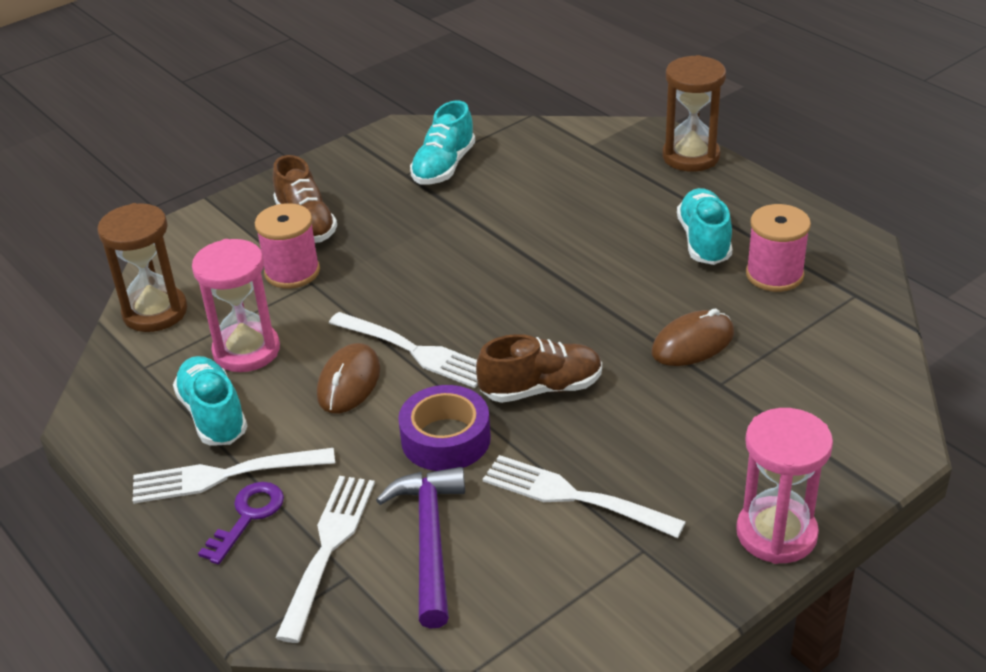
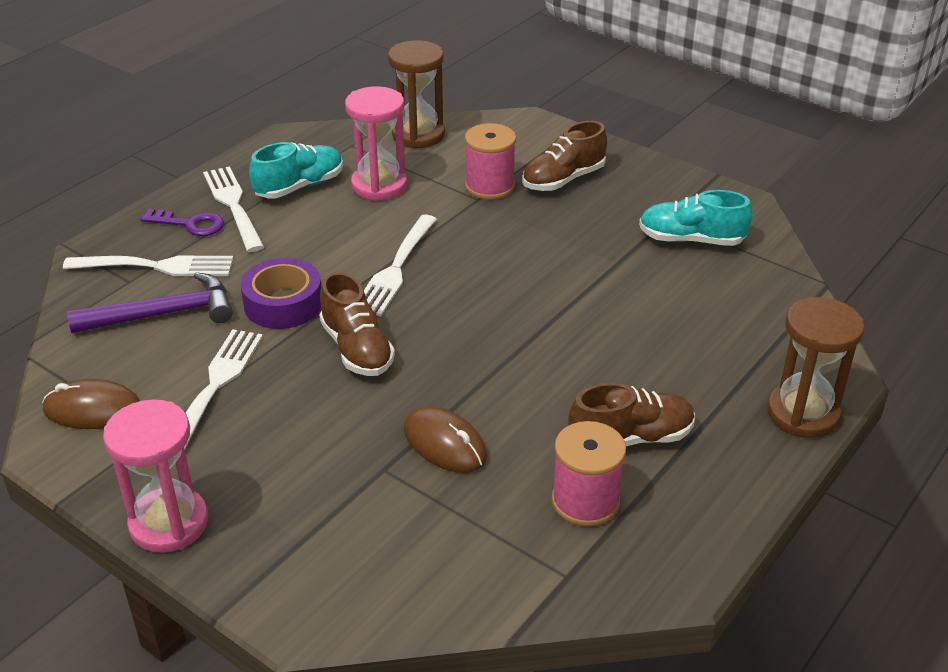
camera: 75 degrees right, 0 degrees up
brown mouse [317,343,380,413] -> brown mouse moved to [42,379,140,429]
turquoise shoe [677,188,732,265] -> brown shoe [568,383,695,446]

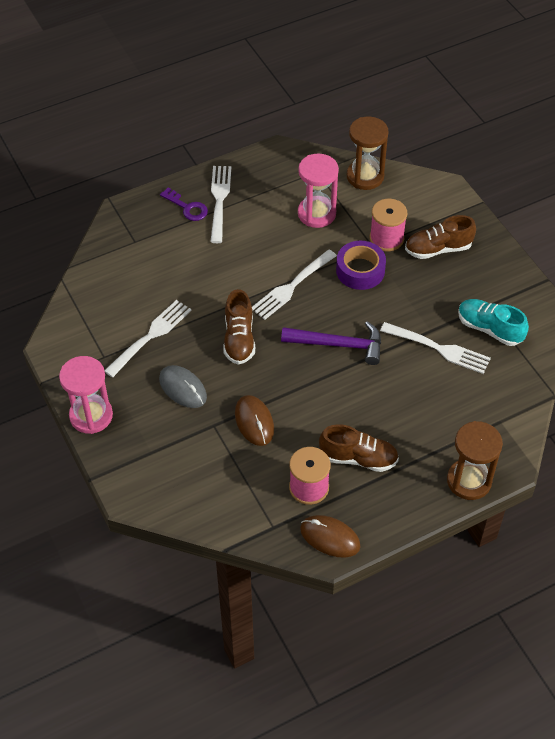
camera: 25 degrees right, 15 degrees up
brown mouse [42,379,140,429] -> brown mouse moved to [300,515,361,558]
white fork [63,255,233,276] -> white fork moved to [380,322,491,374]
purple hammer [67,272,233,333] -> purple hammer moved to [281,321,381,365]
purple tape [241,258,321,329] -> purple tape moved to [336,241,386,290]
turquoise shoe [249,142,343,199] -> none
none -> grey mouse [159,365,207,408]

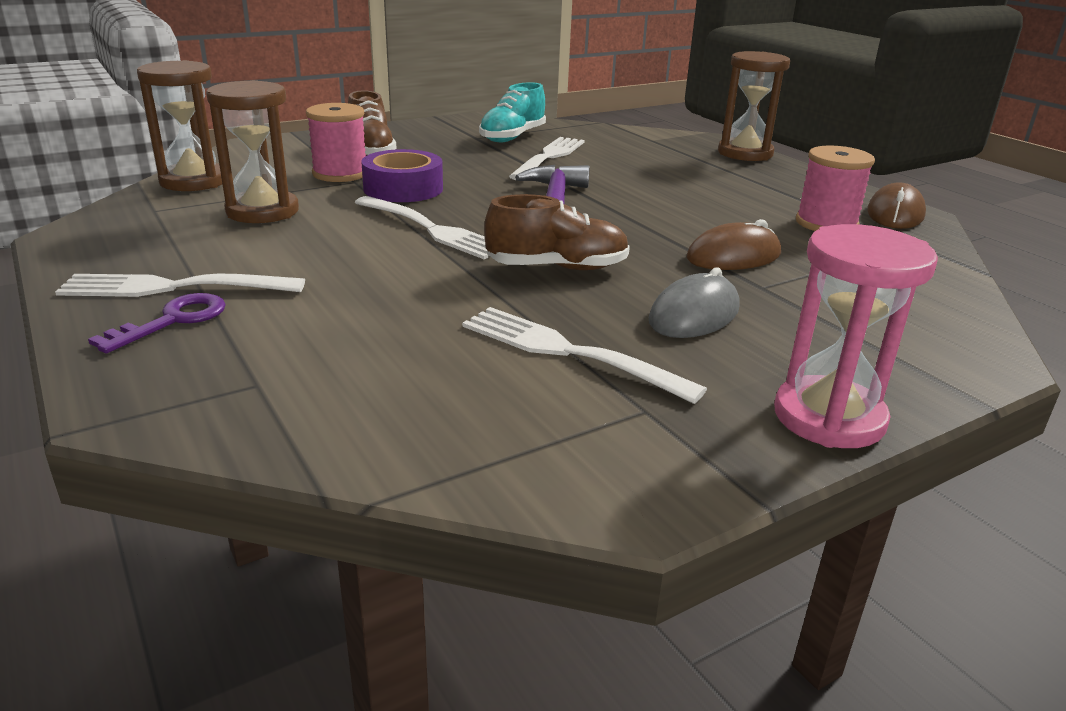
camera: 95 degrees left, 25 degrees down
pink hourglass [298,153,339,228] -> brown hourglass [206,80,299,223]
brown shoe [319,424,399,472] -> none

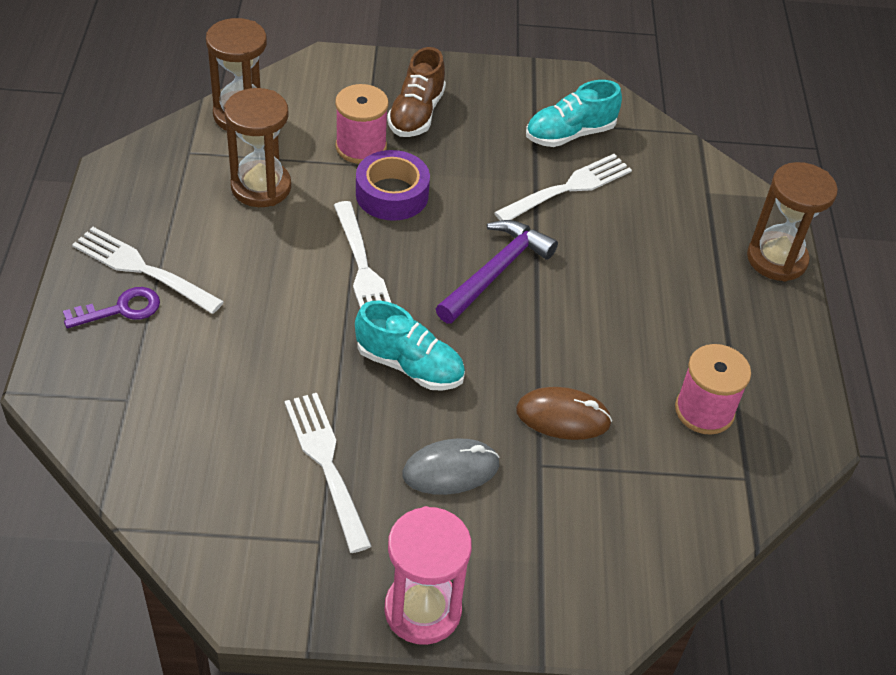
camera: 30 degrees right, 20 degrees up
brown shoe [484,194,630,270] -> turquoise shoe [355,301,465,391]
brown mouse [867,182,926,229] -> none

